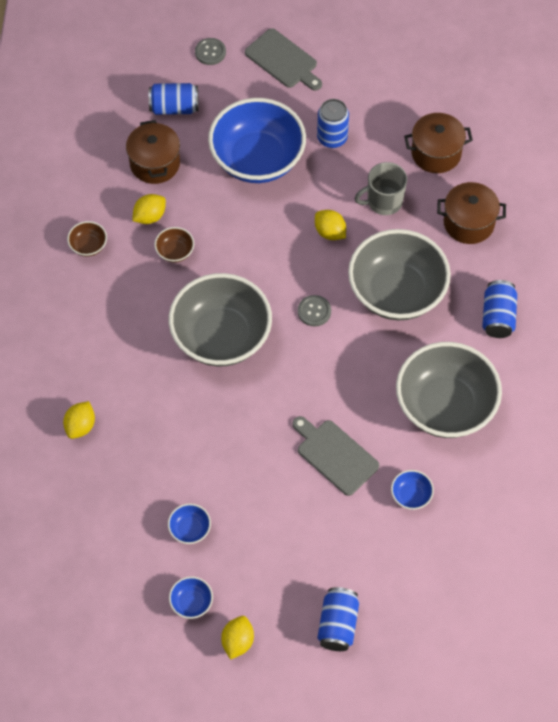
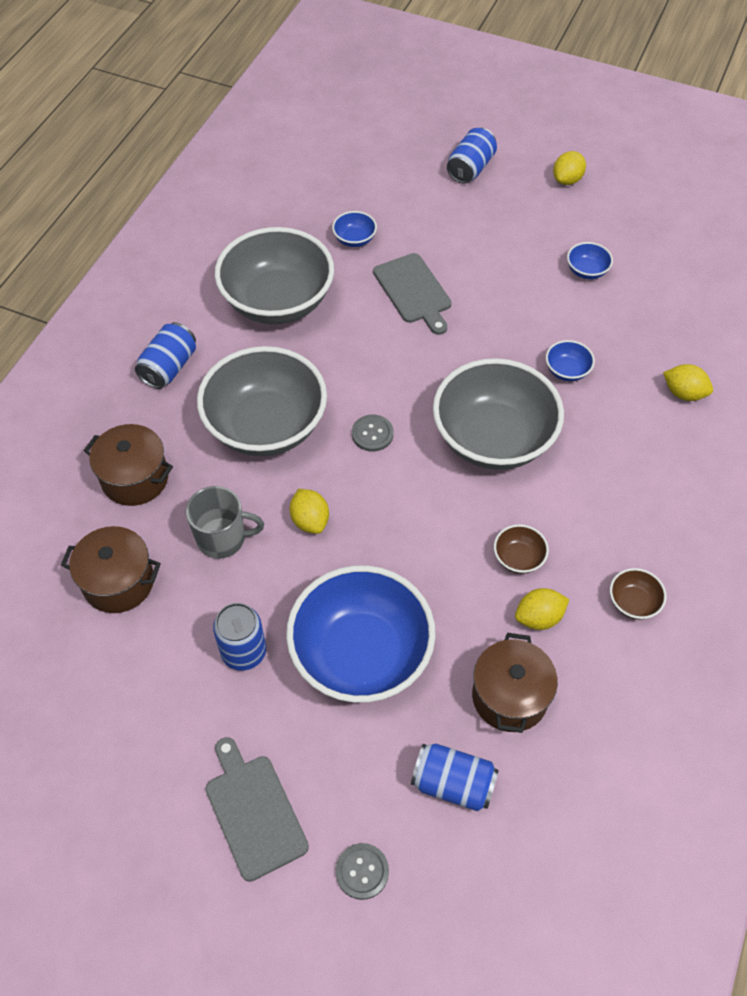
camera: 160 degrees left, 5 degrees down
yellow lemon [63,401,95,439] -> yellow lemon turned 75 degrees clockwise [663,364,713,401]
blue bowl [169,576,213,619] -> blue bowl moved to [546,340,595,381]

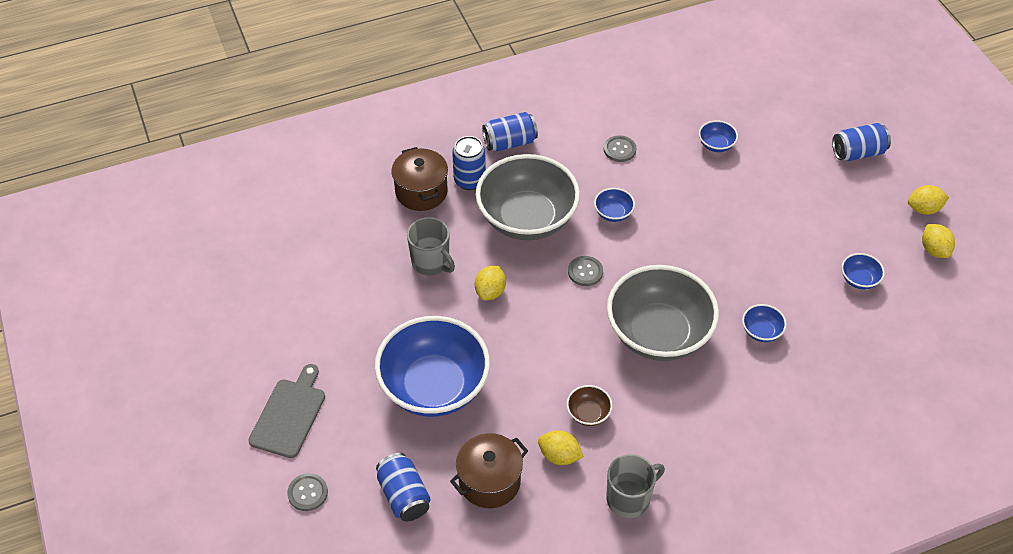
camera: 45 degrees right, 5 degrees down
brown pot [61,526,161,613] -> none
blue can [213,603,266,671] -> blue can moved to [452,136,486,190]
grey bowl [215,227,334,324] -> grey button [604,135,636,162]
grey cutting board [373,253,452,335] -> none
brown bowl [610,568,667,620] -> grey mug [606,454,665,518]
yellow lemon [663,364,713,401] -> yellow lemon moved to [922,224,955,258]
none -> blue bowl [594,188,635,222]

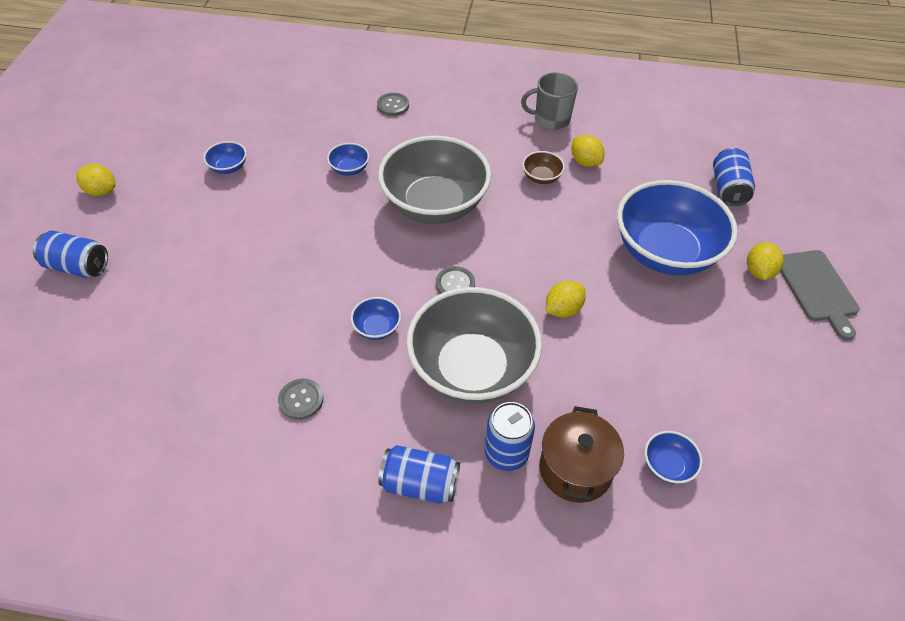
camera: 150 degrees left, 0 degrees up
grey cutting board [248,364,325,458] -> grey cutting board turned 60 degrees counterclockwise [780,250,860,340]
grey button [287,473,328,511] -> grey button moved to [377,93,409,116]
grey mug [407,217,455,275] -> none
brown pot [450,433,528,508] -> none
blue bowl [699,120,738,152] -> blue bowl moved to [645,431,703,484]
yellow lemon [922,224,955,258] -> yellow lemon moved to [747,242,784,280]

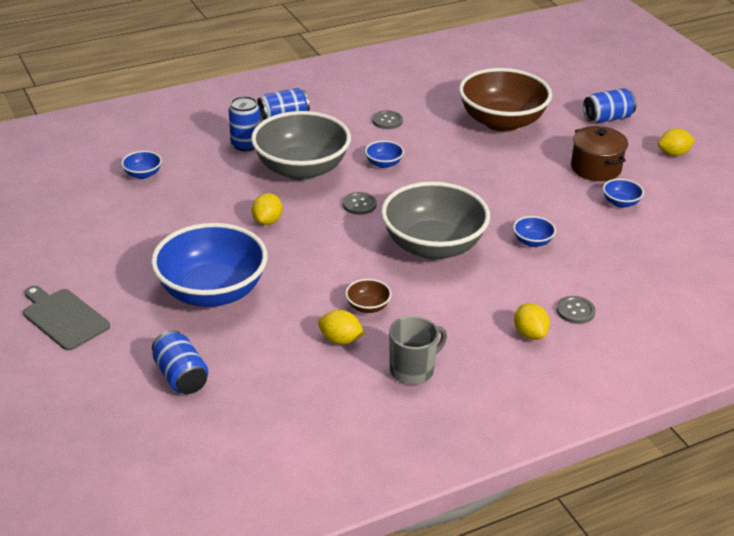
camera: 145 degrees right, 15 degrees down
brown pot [540,406,624,503] -> brown pot moved to [571,126,628,181]
yellow lemon [747,242,784,280] -> yellow lemon moved to [514,303,550,340]
none -> brown bowl [459,68,552,132]

